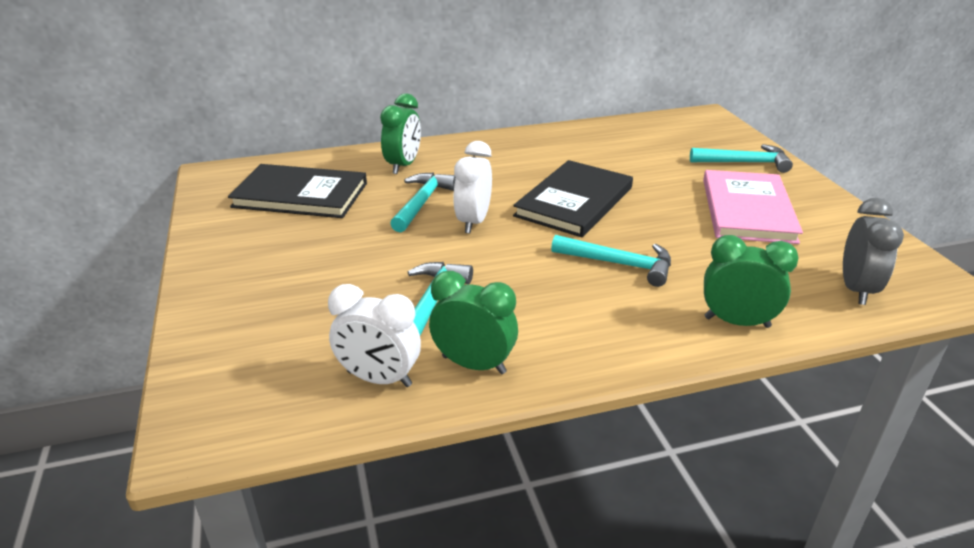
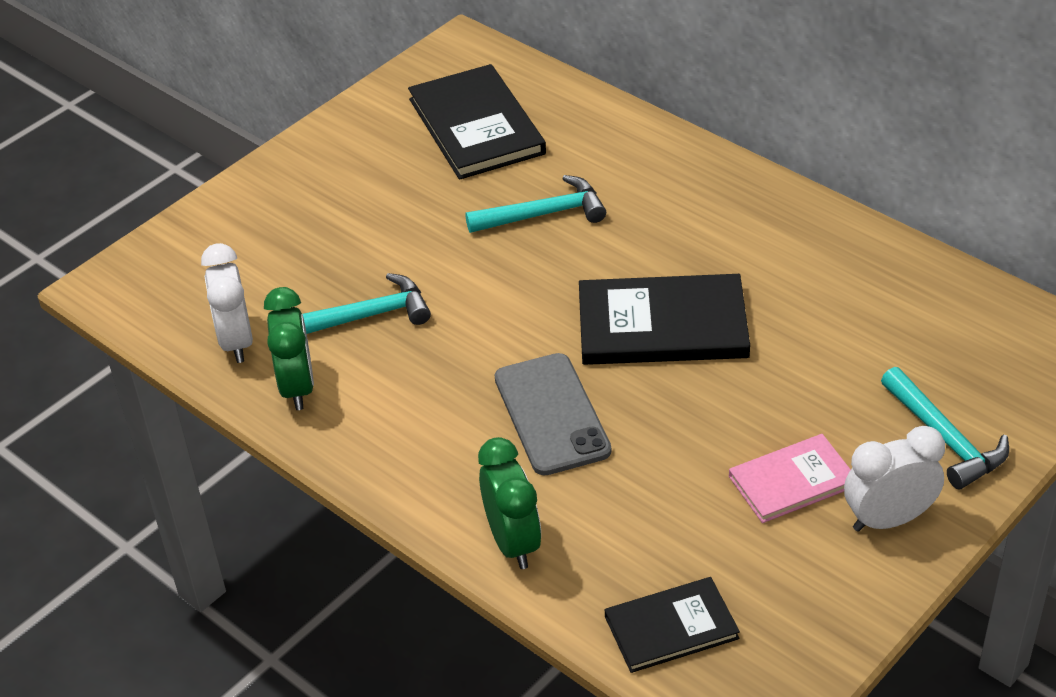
camera: 60 degrees right, 10 degrees up
green clock [380,93,421,174] -> none
white clock [454,141,492,233] -> white clock moved to [844,426,945,532]
turquoise hammer [551,235,671,287] -> grey phone [495,353,611,475]
pink book [703,170,803,244] -> pink book [729,434,851,523], size x0.60
grey clock [843,198,904,305] -> black book [605,577,740,673]

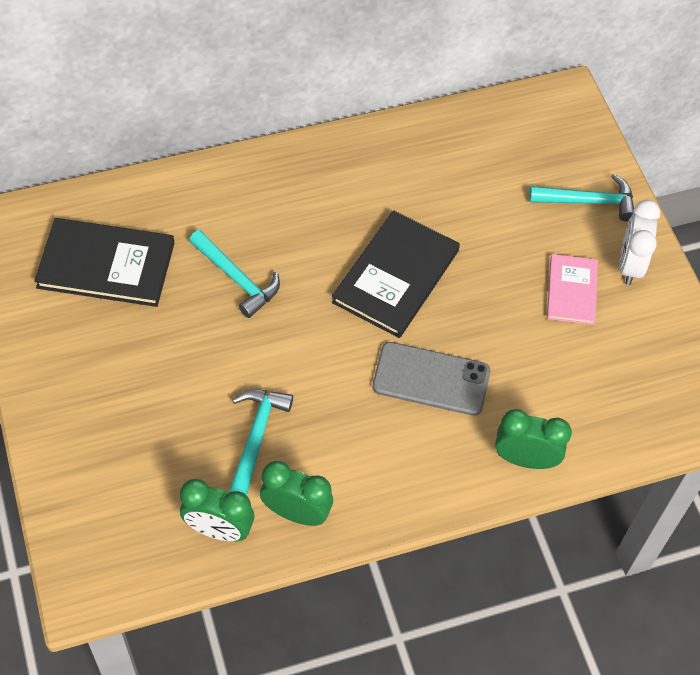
camera: 65 degrees left, 15 degrees up
white clock [201,243,253,363] -> green clock [180,479,254,542]
turquoise hammer [465,175,606,233] -> turquoise hammer turned 120 degrees clockwise [189,230,280,318]
black book [605,577,740,673] -> none

